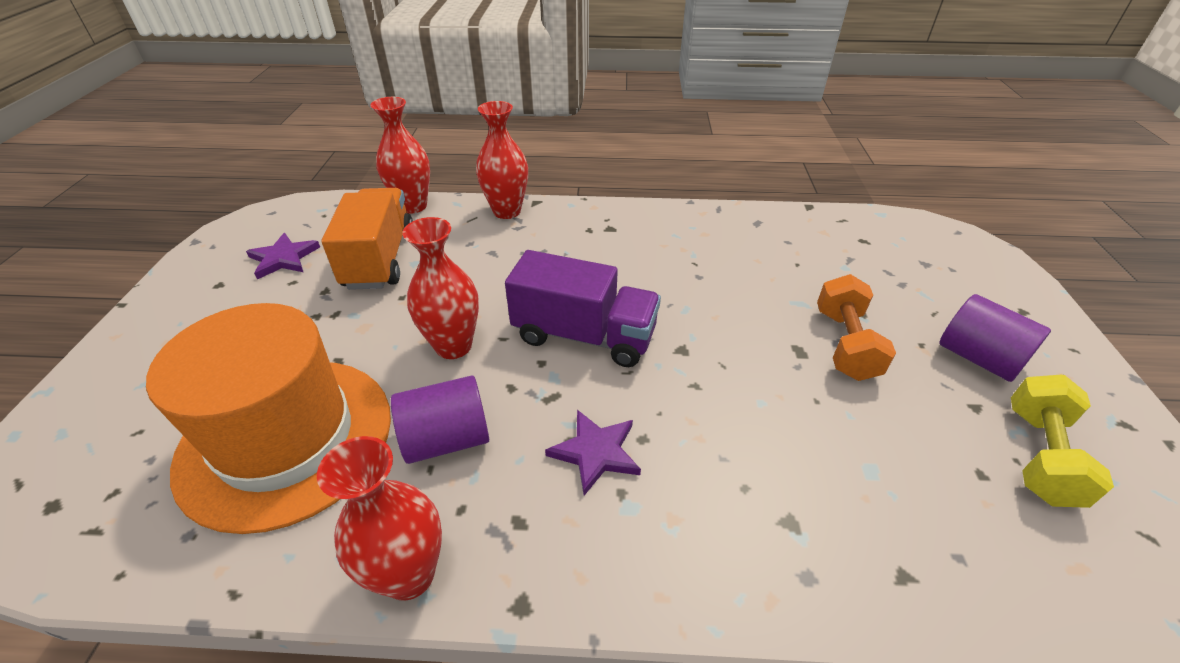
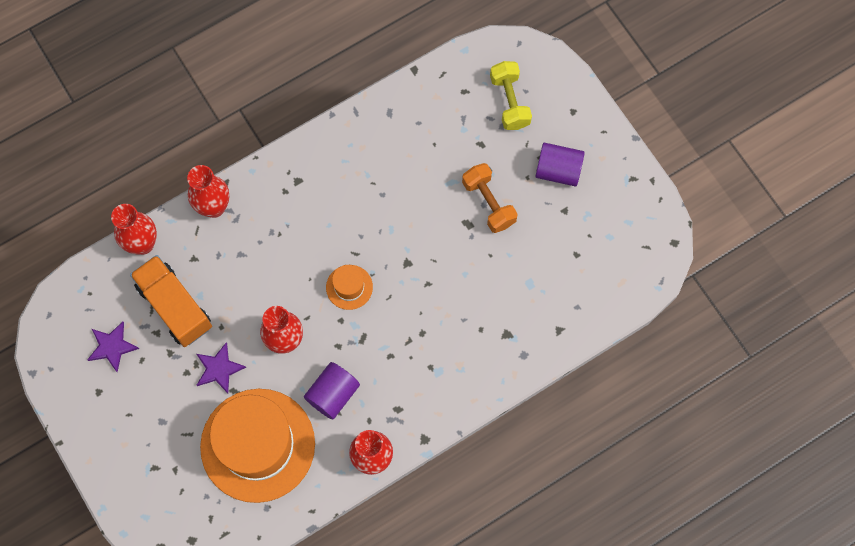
camera: 35 degrees left, 30 degrees up
purple truck [505,250,661,367] -> orange hat [326,265,373,310]
purple star [545,410,641,496] -> purple star moved to [197,342,246,393]
yellow dumbbell [1011,375,1114,508] -> yellow dumbbell moved to [490,61,532,130]

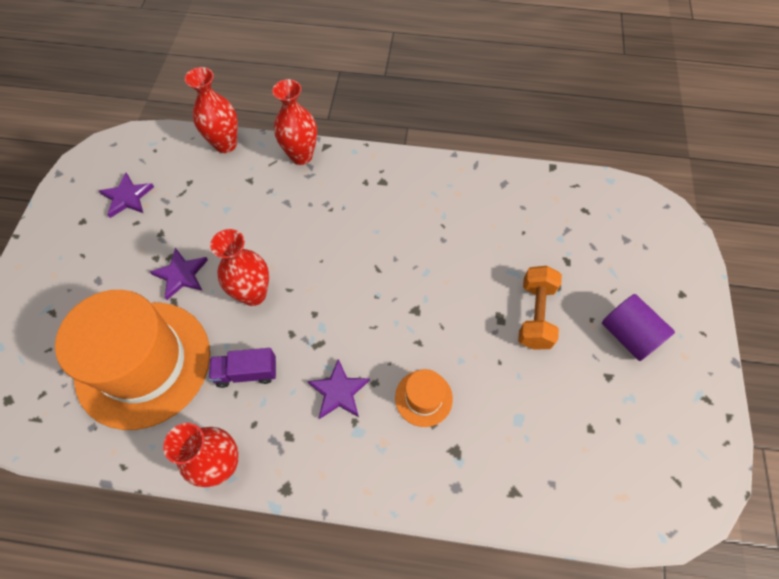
camera: 40 degrees right, 10 degrees down
orange truck [130,255,212,347] -> none
purple cylinder [304,362,360,420] -> purple truck [209,348,276,388]
orange hat [326,265,373,310] -> orange hat moved to [395,369,453,427]
yellow dumbbell [490,61,532,130] -> none
none -> purple star [307,359,370,419]

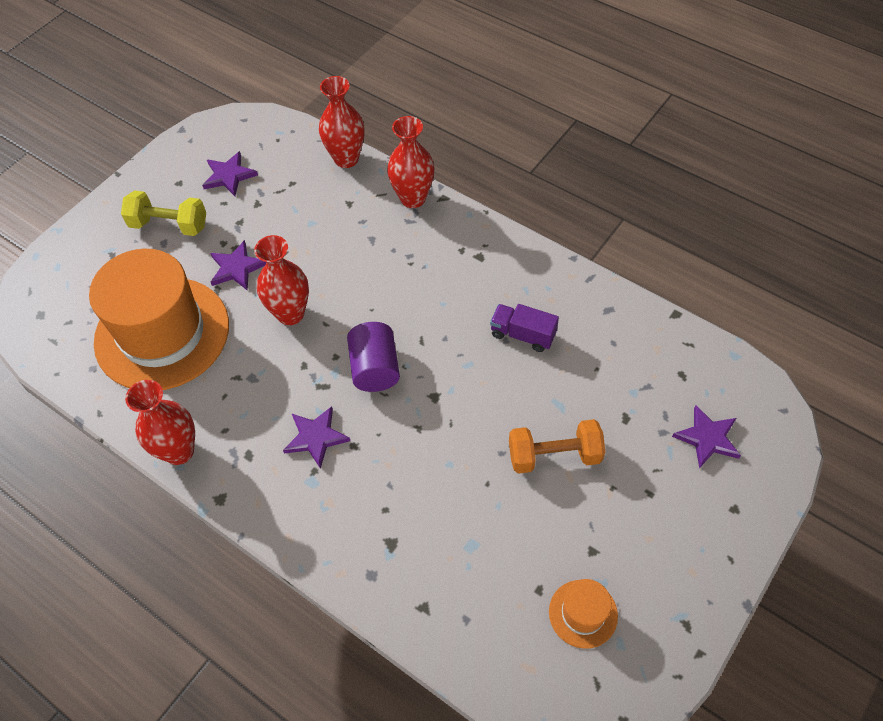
camera: 30 degrees right, 5 degrees down
purple truck [209,348,276,388] -> purple truck moved to [490,304,559,352]
orange hat [395,369,453,427] -> orange hat moved to [549,579,618,649]
orange dumbbell [518,266,562,350] -> orange dumbbell turned 45 degrees clockwise [509,419,605,474]
purple cylinder [602,294,675,361] -> purple cylinder moved to [347,322,400,392]
none -> yellow dumbbell [121,190,206,236]
none -> purple star [672,405,741,469]

